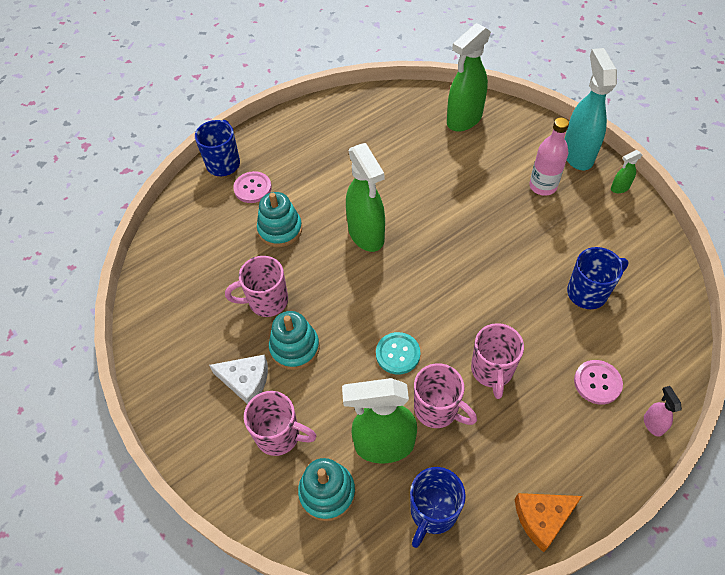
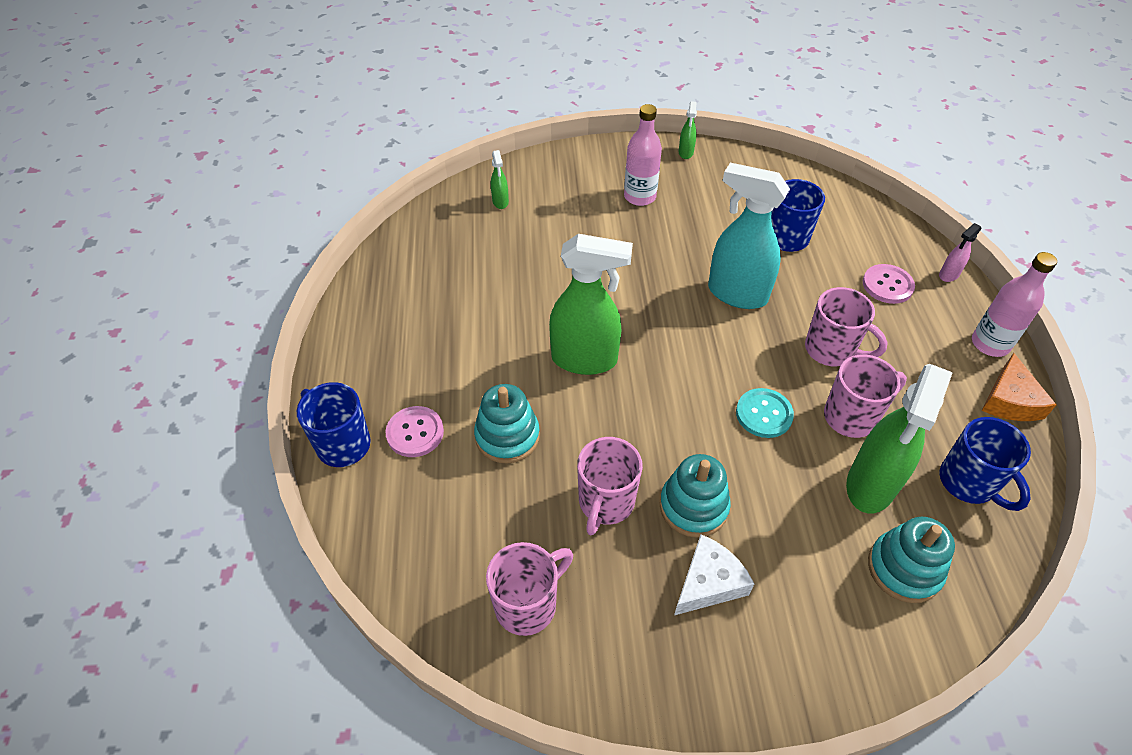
camera: 60 degrees left, 5 degrees down
pink mug [244,391,316,456] -> pink mug moved to [486,542,573,636]
green spray bottle [447,23,491,132] -> green spray bottle [491,150,509,209], size x0.44
turquoise spray bottle [565,48,617,170] -> turquoise spray bottle moved to [708,163,790,309]
pink spray bottle [644,386,682,437] -> pink spray bottle turned 60 degrees counterclockwise [939,223,982,282]
none -> pink bottle [972,252,1057,357]

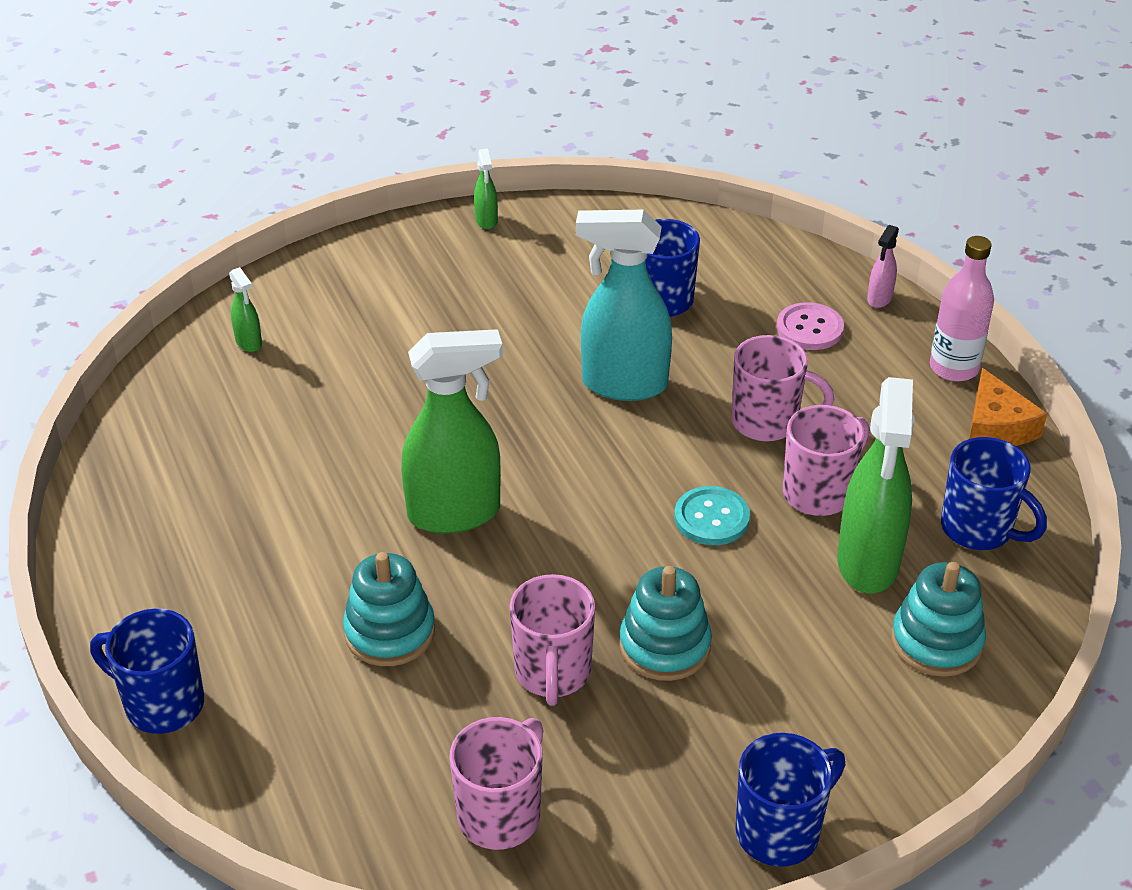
camera: 20 degrees left, 10 degrees down
pink button [385,406,444,457] -> none
pink bottle [624,104,662,206] -> none
white cheese [674,534,754,615] -> none
none -> blue mug [735,733,845,867]

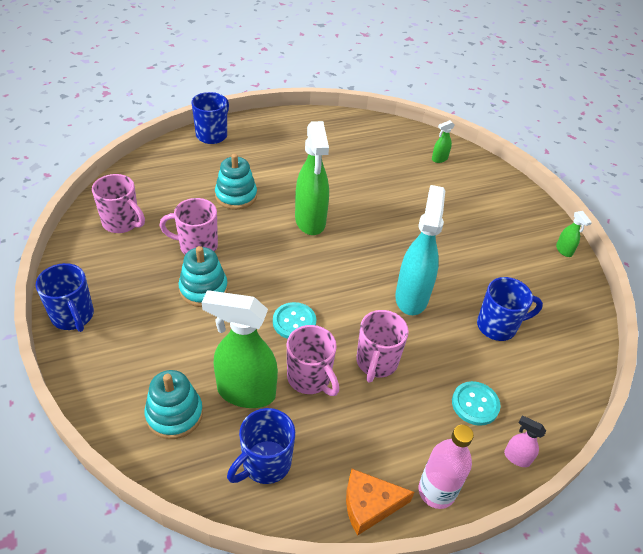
camera: 90 degrees right, 5 degrees up
green spray bottle [474,149,498,229] -> green spray bottle turned 105 degrees counterclockwise [556,211,592,257]
pink button [777,302,844,350] -> turquoise button [452,381,501,426]

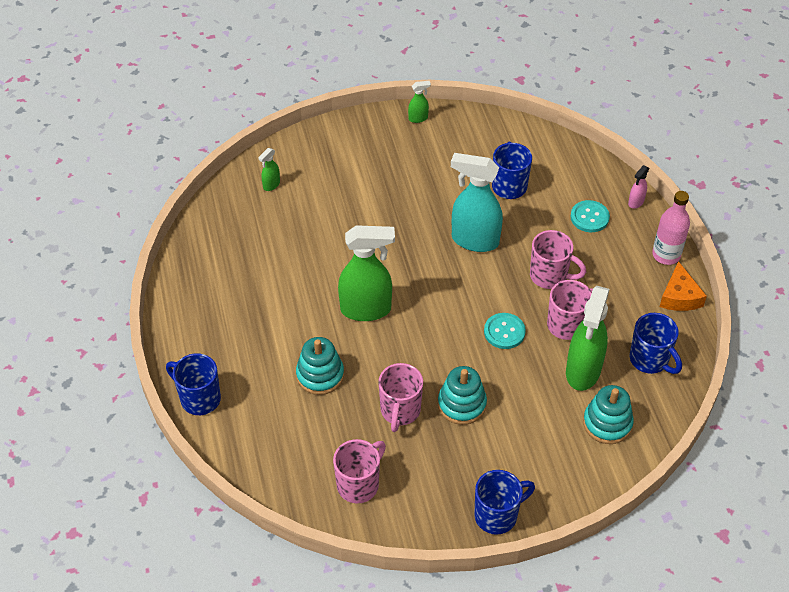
camera: 80 degrees left, 5 degrees up
green spray bottle [432,120,455,163] -> green spray bottle turned 60 degrees clockwise [258,148,280,191]

